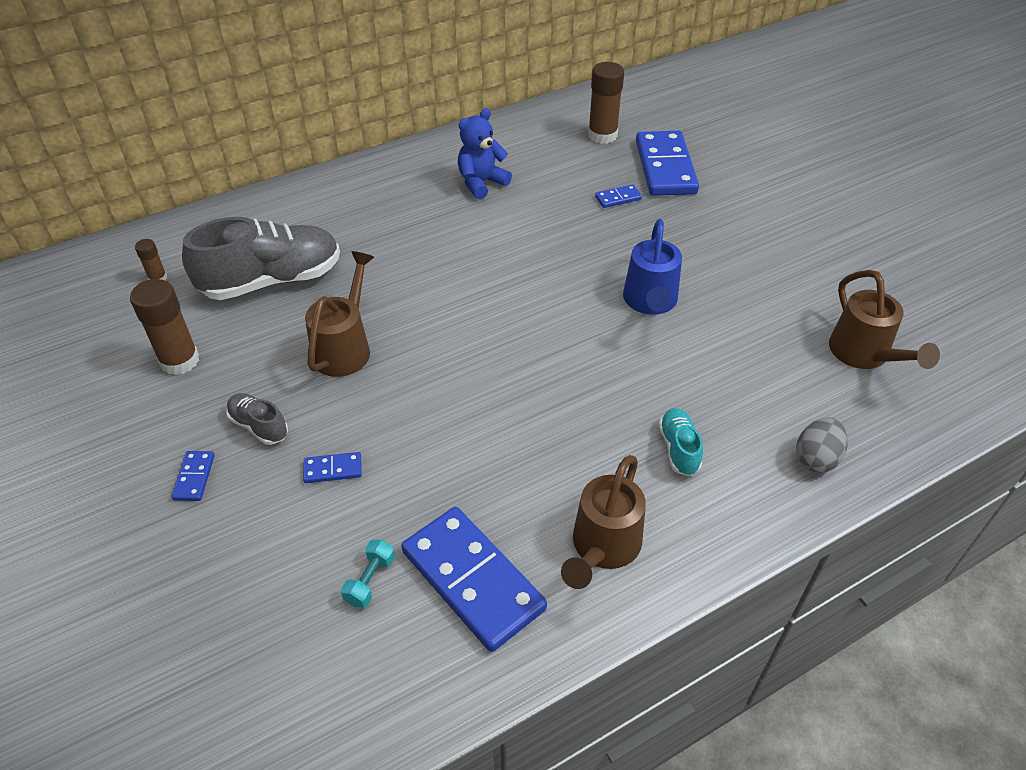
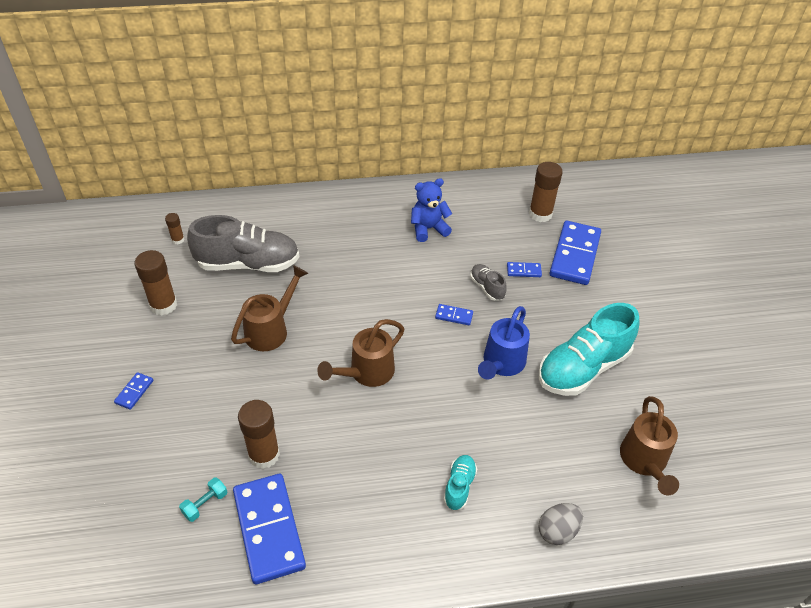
camera: 20 degrees right, 0 degrees up
grey shoe [226,393,288,445] -> grey shoe moved to [470,264,507,301]
blue domino [303,452,362,483] -> blue domino moved to [435,304,473,325]
brown watering can [561,455,646,589] -> brown watering can moved to [317,319,404,387]
none -> brown glue stick [238,400,280,469]
none -> turquoise shoe [539,303,639,396]

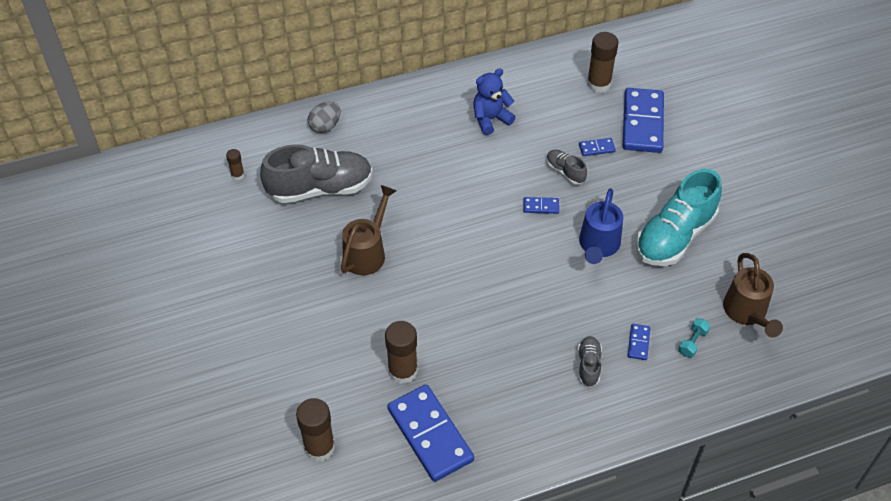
camera: 10 degrees left, 5 degrees up
blue domino [114,372,153,410] -> blue domino moved to [628,324,650,360]
brown glue stick [134,250,177,316] -> brown glue stick moved to [296,398,335,462]
turquoise dumbbell [179,478,227,522] -> turquoise dumbbell moved to [678,318,710,358]
brown watering can [317,319,404,387] -> none
turquoise shoe [443,455,477,510] -> grey shoe [577,336,602,387]
grey egg [538,503,583,545] -> grey egg moved to [308,102,340,133]

